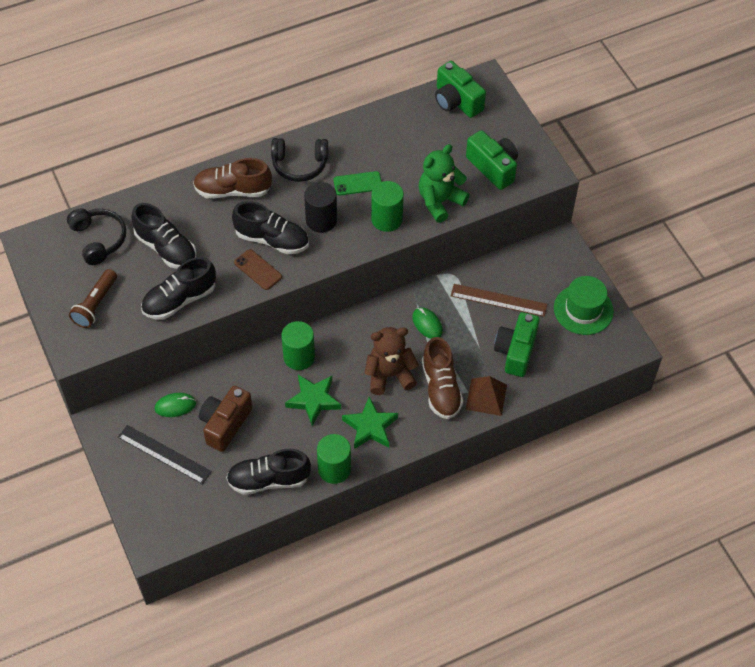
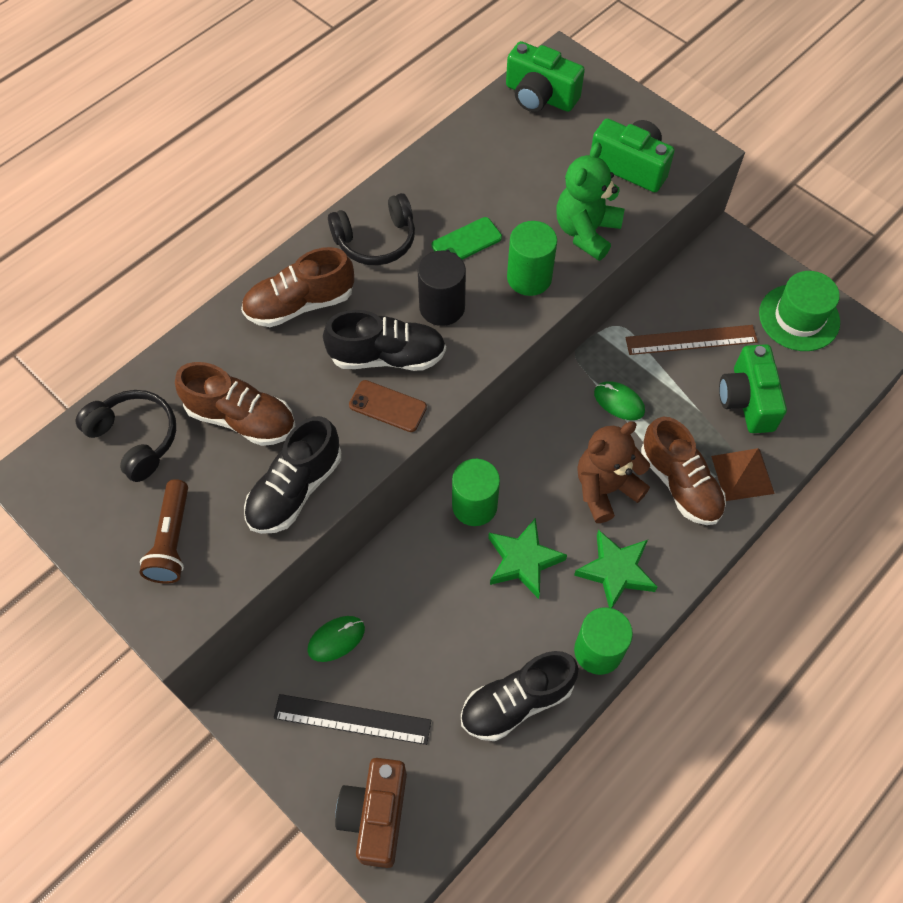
camera: 20 degrees left, 5 degrees up
black shoe [132,203,197,269] -> brown shoe [175,362,295,446]
brown camera [199,386,252,452] -> brown camera moved to [335,758,407,868]

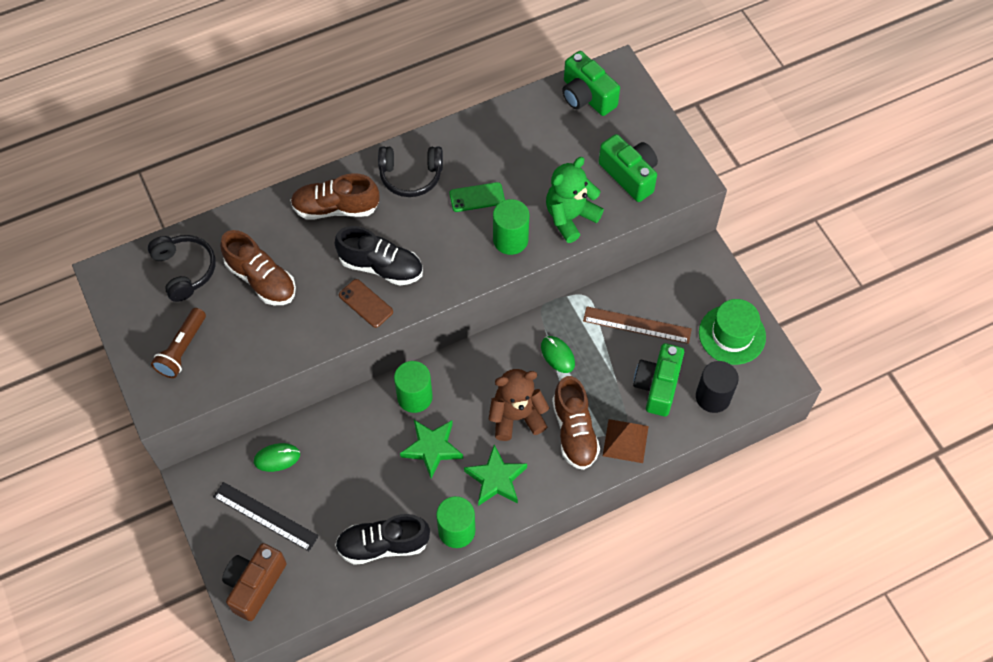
camera: 20 degrees right, 0 degrees up
black shoe [244,416,341,534] -> none
black cylinder [418,251,466,326] -> black cylinder moved to [696,361,739,413]

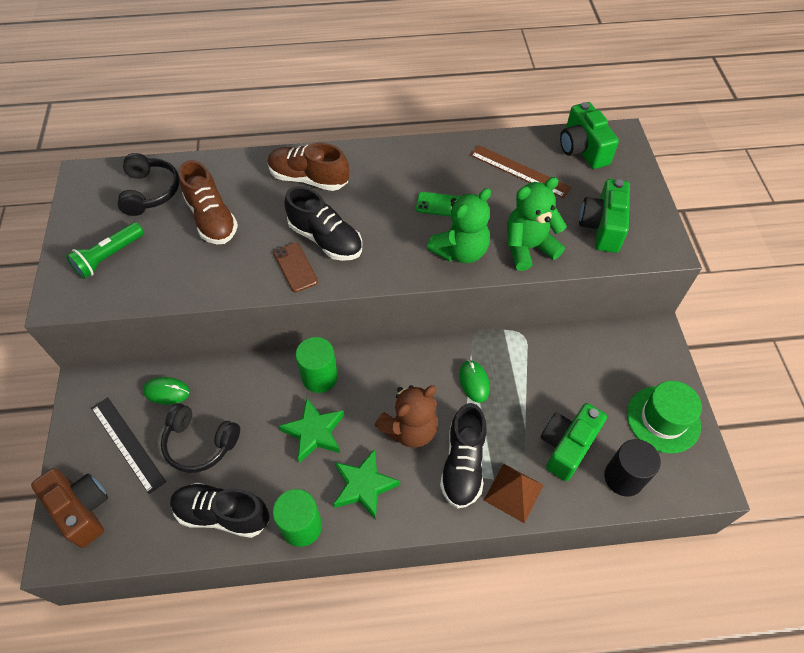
camera: 20 degrees right, 5 degrees down
brown flashlight [151,308,206,378] -> green flashlight [66,222,144,279]
brown camera [222,543,287,621] -> brown camera turned 90 degrees clockwise [31,468,108,548]
black headphones [378,146,443,197] -> black headphones moved to [161,403,240,473]
brown teddy bear [489,369,549,441] -> brown teddy bear turned 135 degrees clockwise [375,385,438,448]
green cylinder [493,199,529,255] -> green teddy bear [427,188,491,263]
brown shoe [552,376,600,470] -> black shoe [440,403,487,508]
brown ruler [583,306,692,344] -> brown ruler moved to [470,145,571,198]
green camera [598,134,658,202] -> green camera turned 150 degrees counterclockwise [579,179,630,253]

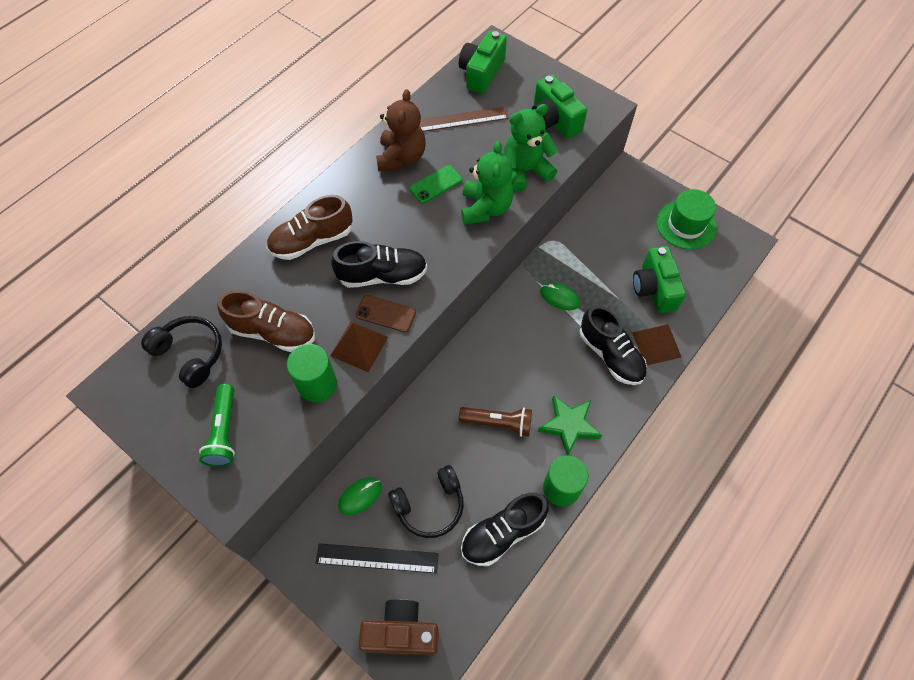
camera: 45 degrees left, 5 degrees up
green star [279,398,344,463] -> brown flashlight [459,407,532,437]
green cylinder [296,337,338,393] -> green cylinder moved to [287,344,337,402]
brown teddy bear [375,385,438,448] -> brown teddy bear moved to [376,89,426,171]
green teddy bear [507,177,567,271] -> green teddy bear turned 45 degrees clockwise [504,104,558,192]
green camera [560,102,619,169] -> green camera turned 90 degrees clockwise [459,31,507,94]
black cylinder [604,439,661,497] -> none
none -> brown pyramid [330,322,388,372]

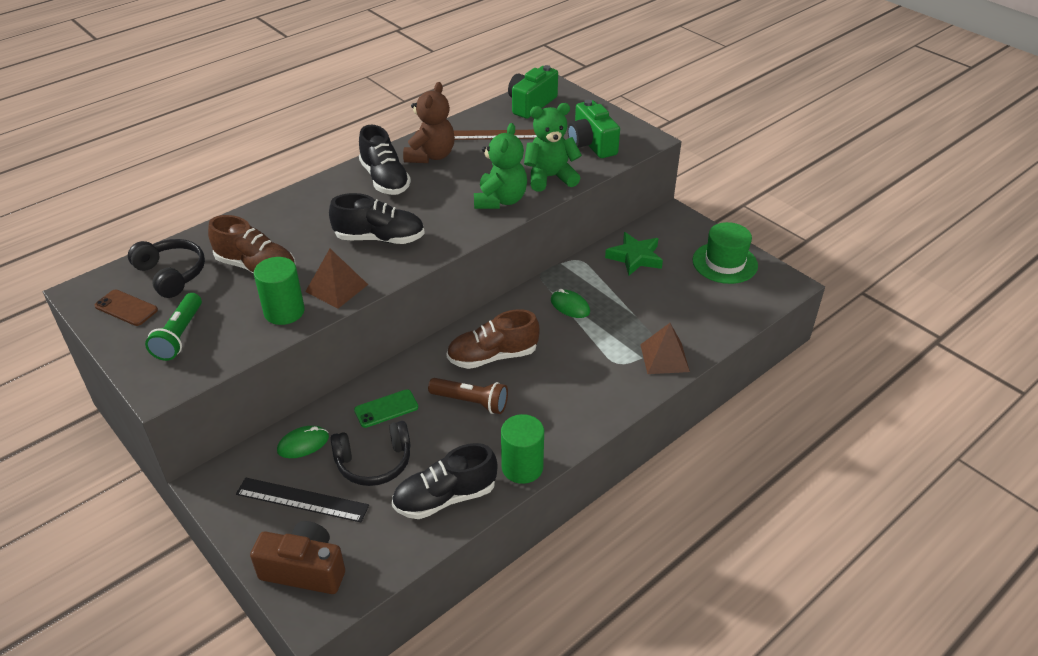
camera: 10 degrees right, 20 degrees down
brown shoe [267,195,353,260] -> brown shoe moved to [447,309,540,369]
brown phone [356,295,416,332] -> brown phone moved to [95,290,158,326]
green phone [409,165,462,204] -> green phone moved to [354,389,418,428]
green star [538,395,602,455] -> green star moved to [605,232,663,276]
black shoe [580,306,647,385] -> black shoe moved to [359,125,411,195]
green camera [633,246,686,313] -> none

